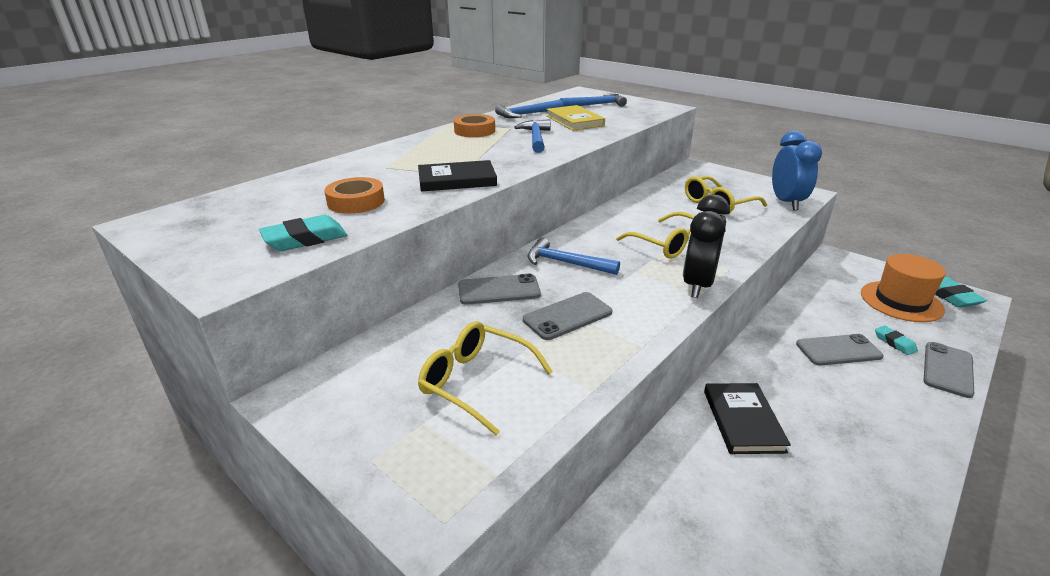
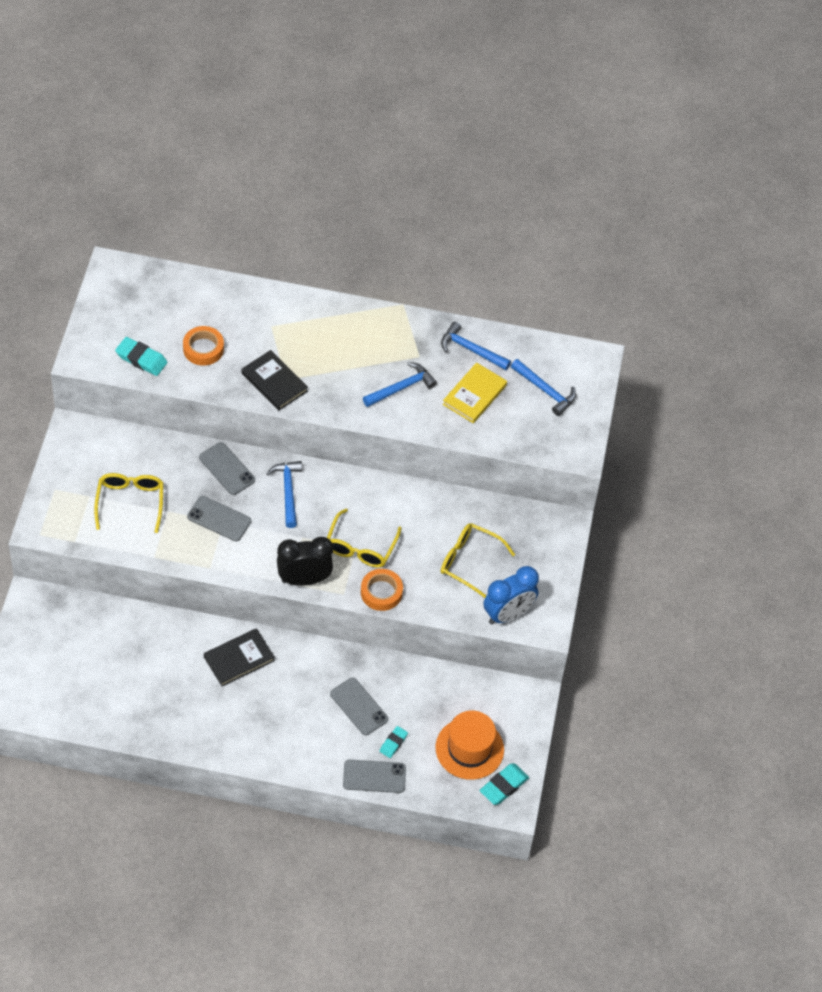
camera: 55 degrees right, 25 degrees up
orange tape [454,114,495,137] -> orange tape moved to [361,569,403,611]

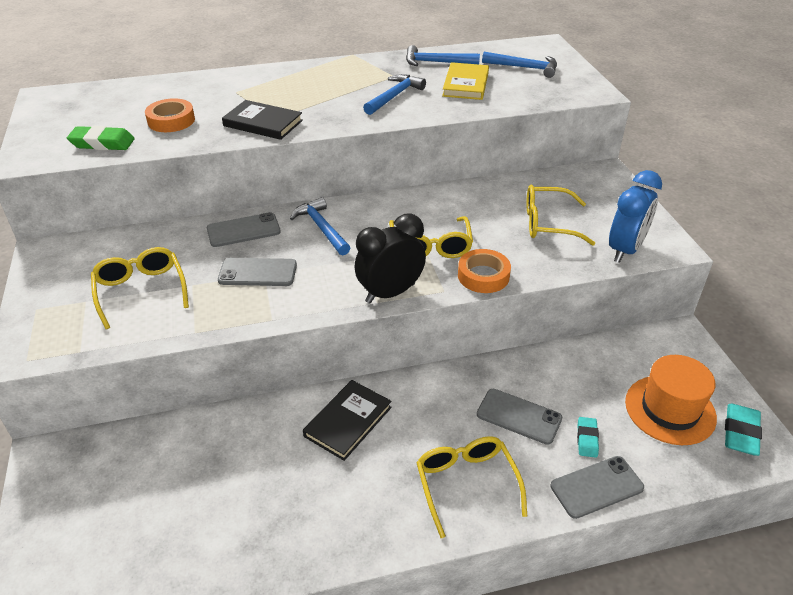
camera: 20 degrees left, 15 degrees down
turquoise eraser [115,337,168,376] -> green eraser [67,126,135,150]
grey phone [199,442,255,495] -> grey phone turned 45 degrees counterclockwise [207,212,281,247]
none -> yellow glasses [416,436,527,538]

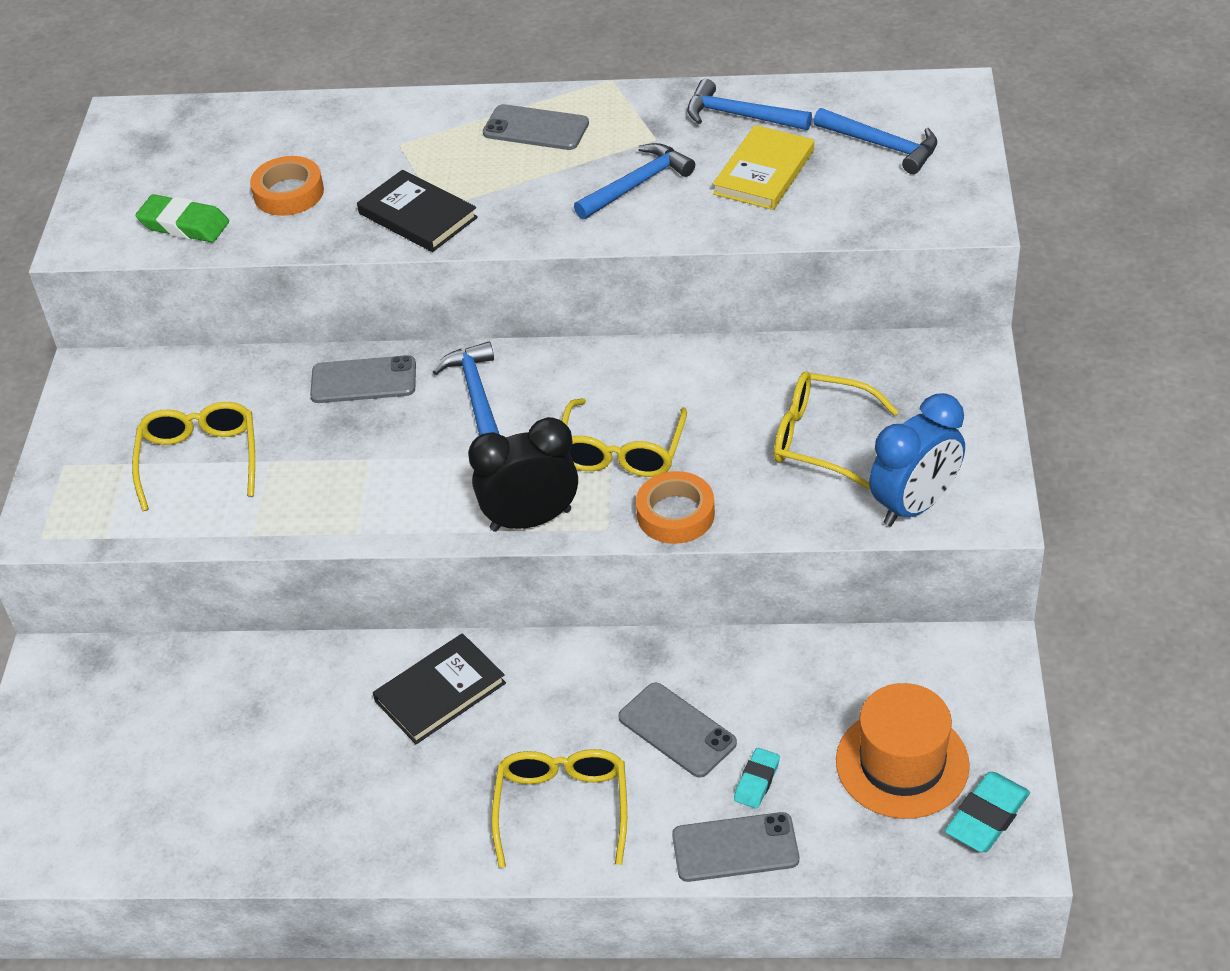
camera: 20 degrees right, 5 degrees up
grey phone [218,258,297,286] -> grey phone moved to [483,104,589,150]

